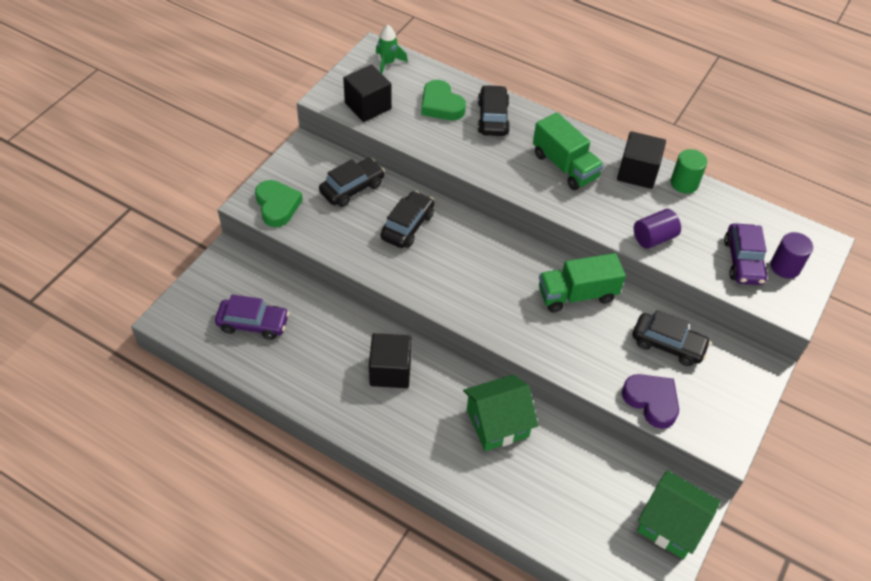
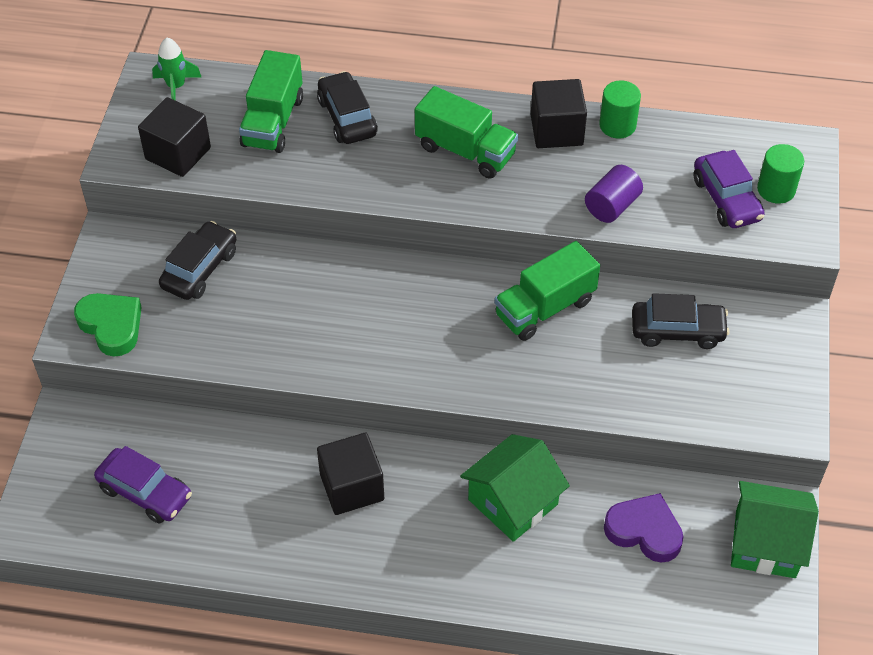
camera: 20 degrees left, 0 degrees up
purple car [215,295,289,340] -> purple car turned 45 degrees clockwise [94,446,192,524]
black car [381,191,434,248] -> none
green heart [421,80,466,120] -> green truck [239,50,303,153]
purple heart [622,374,679,429] -> purple heart moved to [604,493,684,563]
purple cylinder [771,232,813,279] -> green cylinder [757,144,804,204]

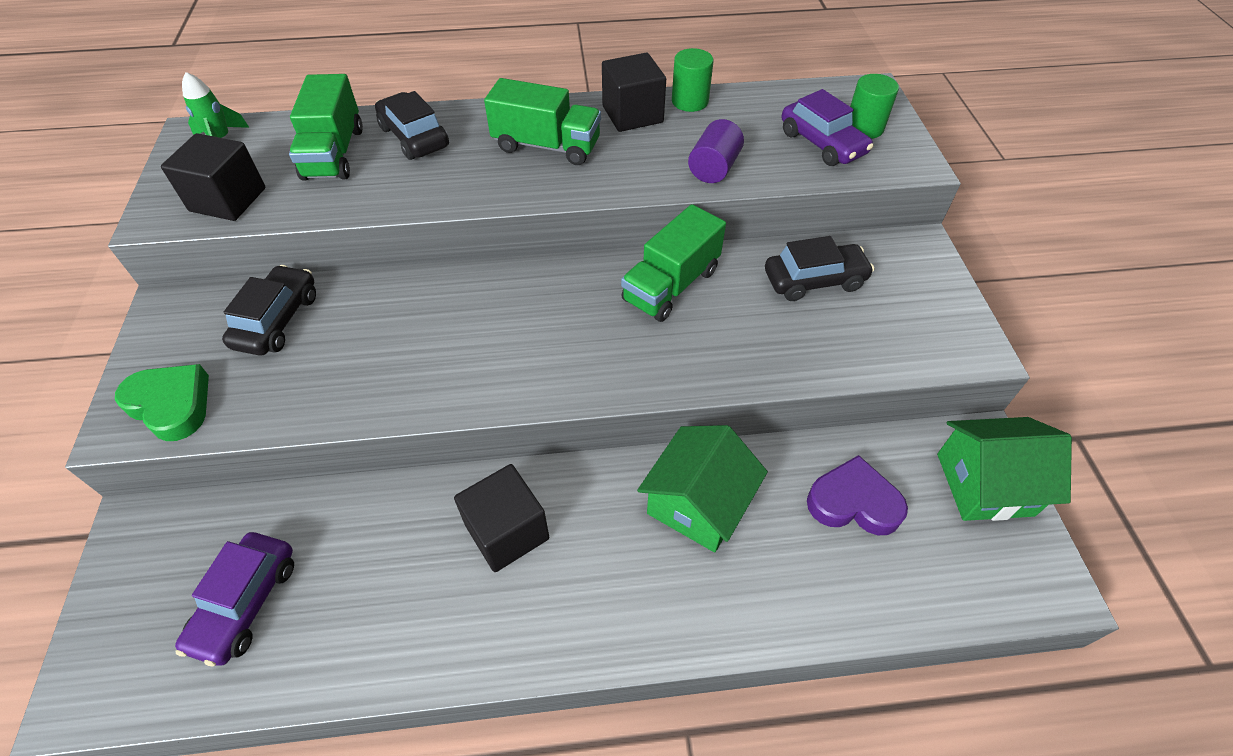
camera: 15 degrees left, 0 degrees up
purple car [94,446,192,524] -> purple car turned 90 degrees clockwise [175,532,294,666]

